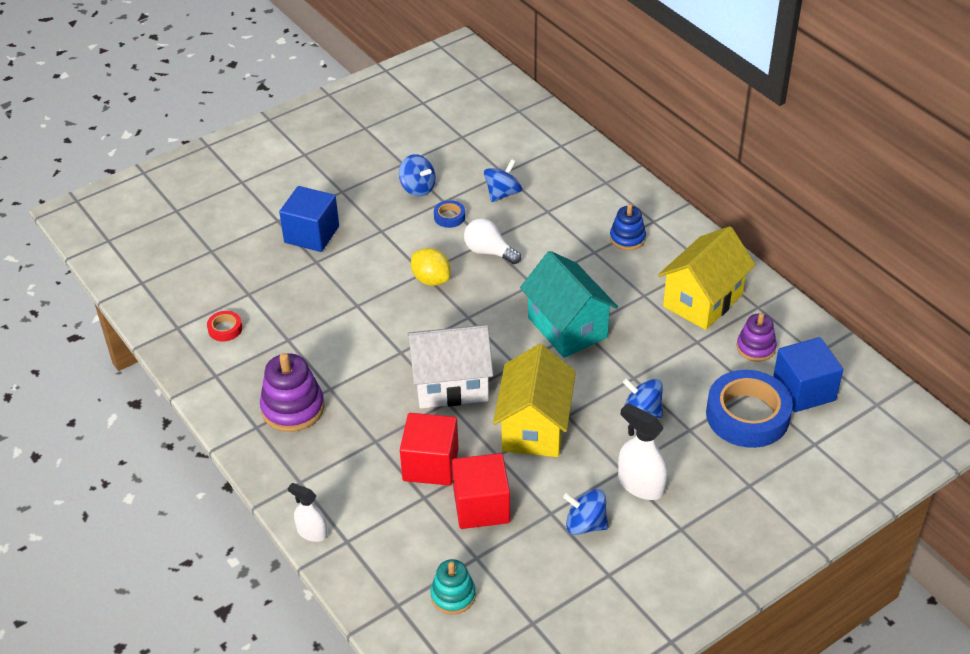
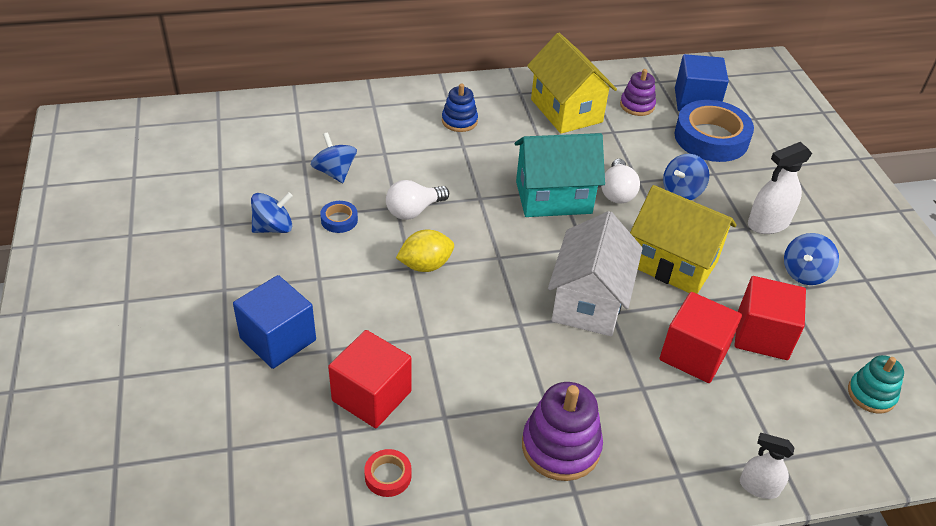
camera: 70 degrees left, 0 degrees up
white spray bottle [288,483,328,542] -> white spray bottle turned 60 degrees clockwise [740,433,795,499]
none -> red cube [328,330,411,428]
none -> white light bulb [601,159,640,203]

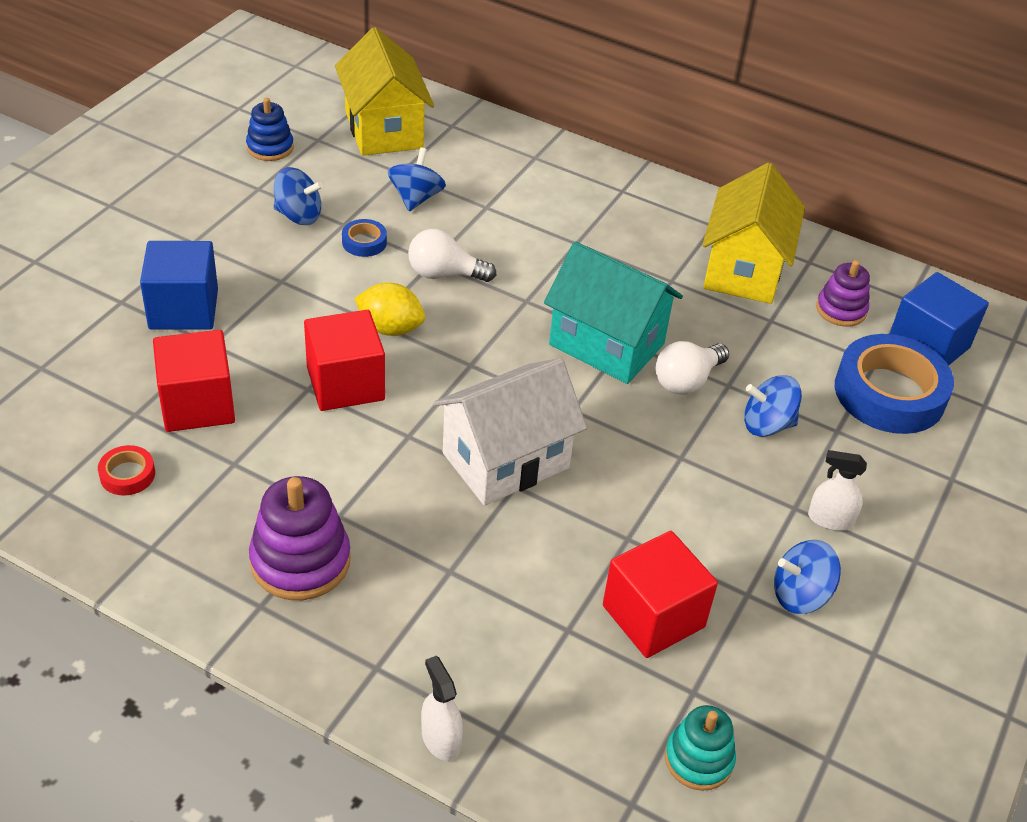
camera: 40 degrees right, 0 degrees up
blue stacking toy [442,83,478,132] -> blue stacking toy moved to [246,98,294,161]
yellow house [630,185,737,294] -> yellow house moved to [335,27,434,156]
red cube [659,292,742,383] -> red cube moved to [304,310,385,411]
white spray bottle [748,142,812,234] -> white spray bottle [808,450,867,531], size x0.64

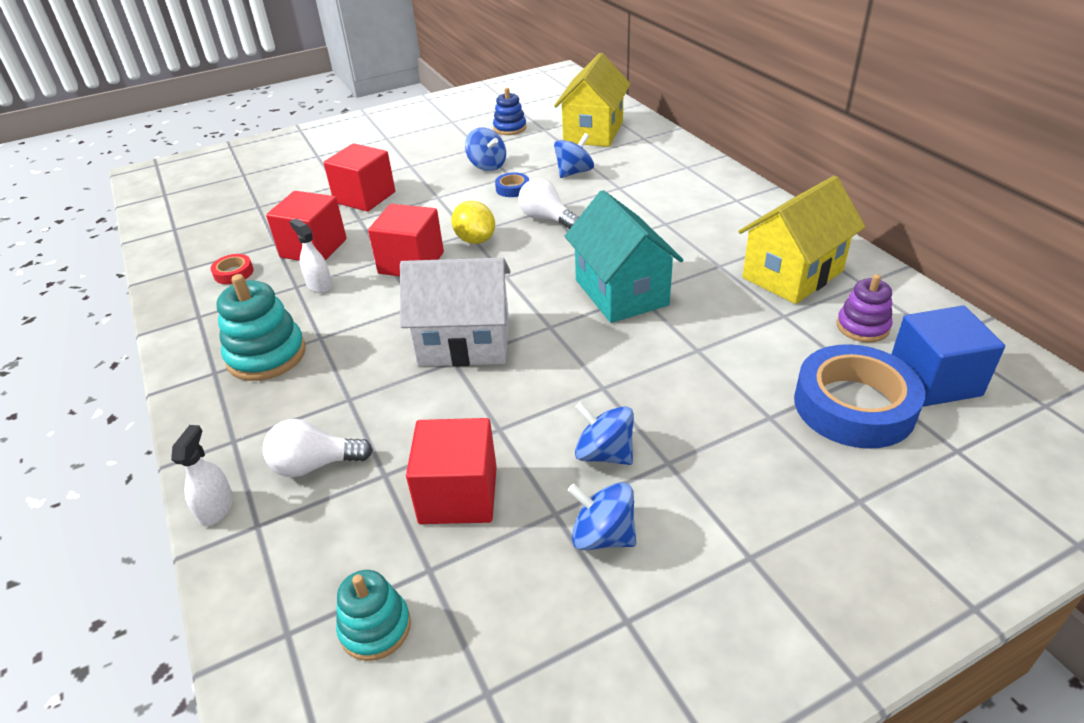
camera: 40 degrees right, 5 degrees down
blue cube [140,241,218,330] -> red cube [324,143,395,212]
purple stacking toy [249,476,351,600] -> turquoise stacking toy [217,274,306,381]
white light bulb [656,341,729,395] -> white light bulb moved to [263,419,373,477]
blue spinning top [744,375,802,437] -> blue spinning top moved to [575,402,634,465]
white spray bottle [808,450,867,531] -> white spray bottle moved to [289,218,332,293]

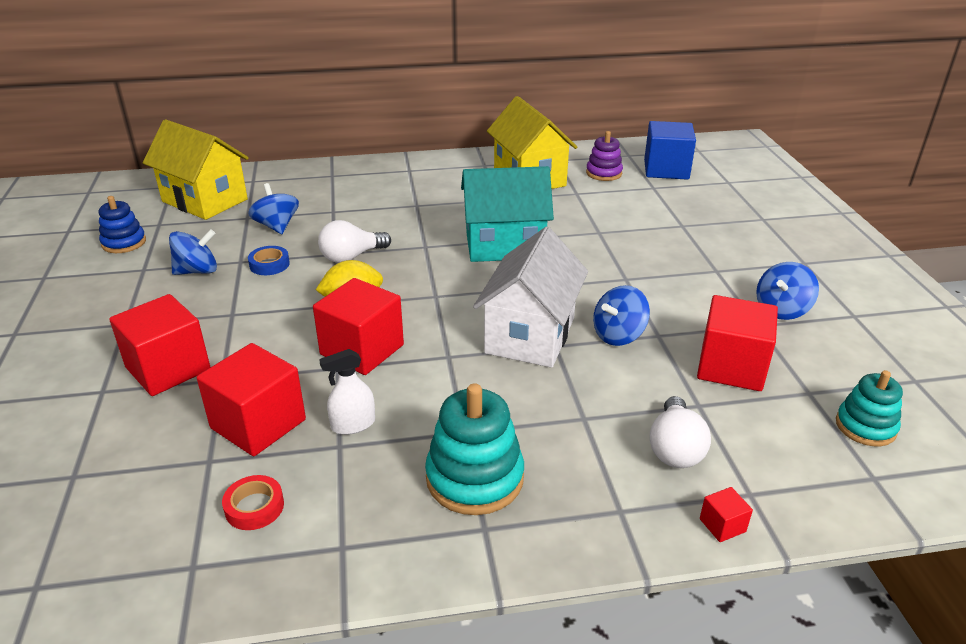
camera: 75 degrees left, 5 degrees down
white spray bottle [171,425,233,527] -> red cube [700,487,753,542]
blue spinning top [575,402,634,465] -> blue spinning top moved to [593,285,650,346]
blue tape [794,344,925,449] -> none

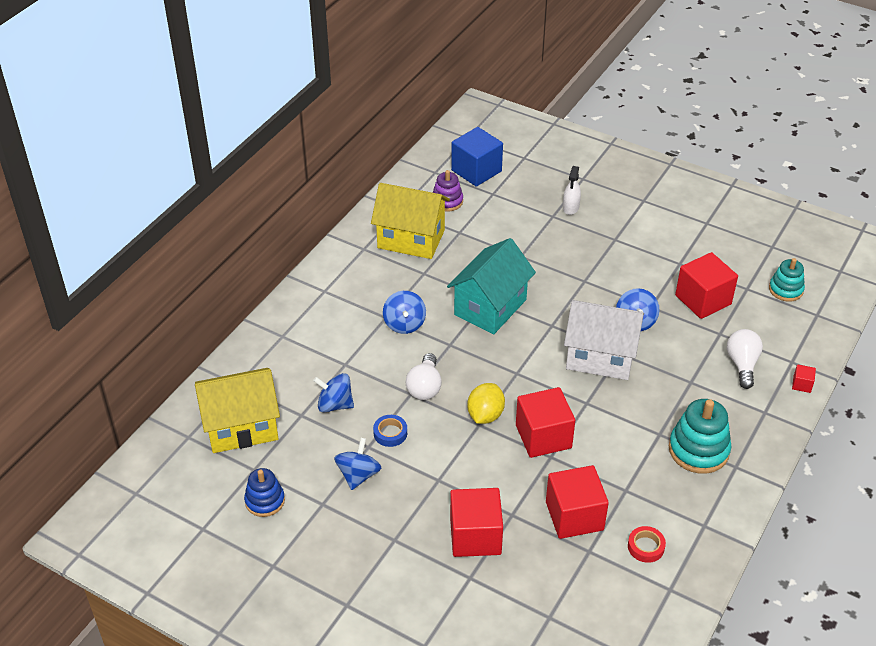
camera: 50 degrees left, 10 degrees up
white spray bottle [319,349,375,435] -> white spray bottle moved to [563,166,581,215]
white house [473,227,588,368] -> white house turned 45 degrees counterclockwise [564,300,644,380]
white light bulb [650,396,711,468] -> white light bulb turned 135 degrees counterclockwise [727,329,763,389]
blue spinning top [756,262,819,320] -> blue spinning top moved to [383,291,426,334]

